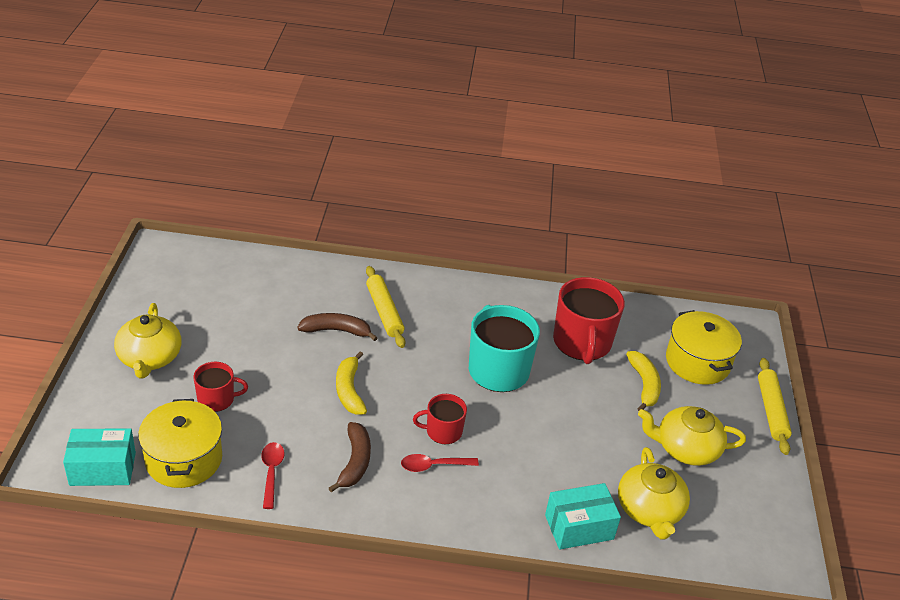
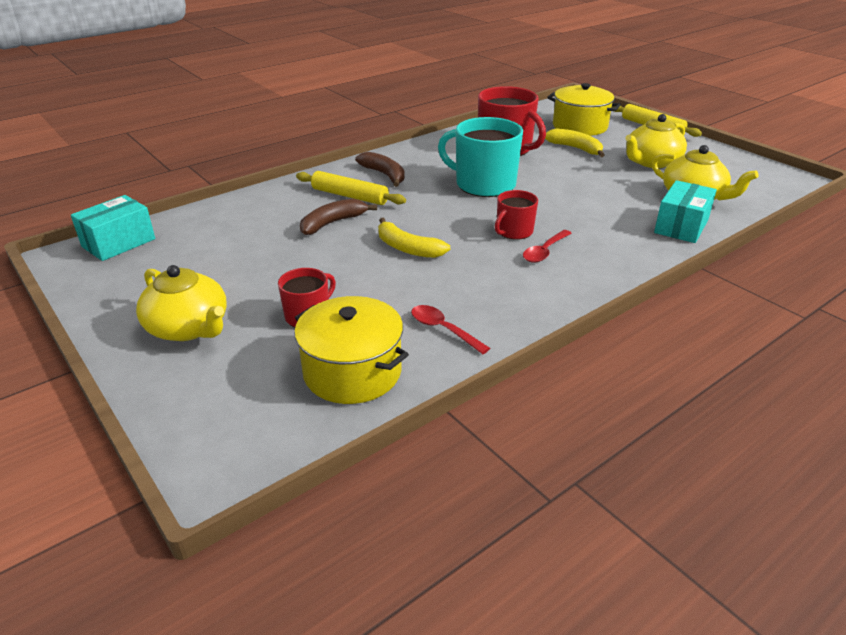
camera: 40 degrees left, 5 degrees down
turquoise box [63,428,136,486] -> turquoise box moved to [71,195,155,261]
brown banana [329,422,371,492] -> brown banana moved to [355,152,405,187]

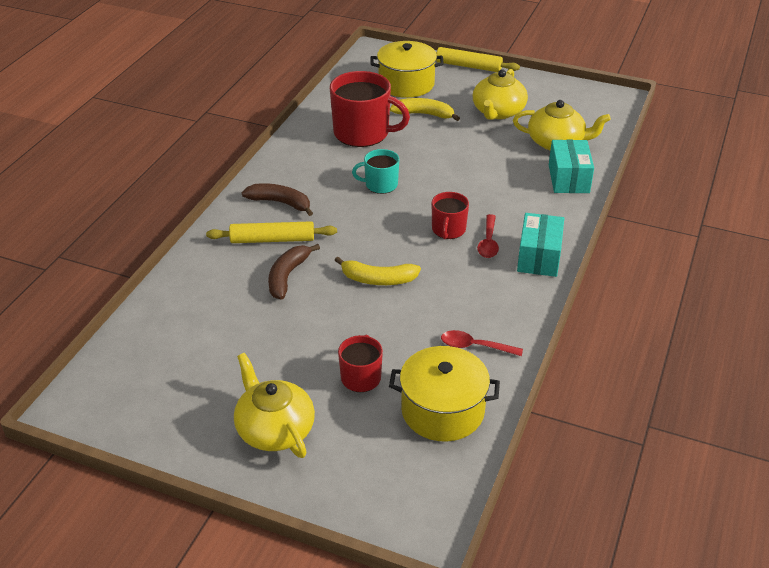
camera: 30 degrees left, 5 degrees up
turquoise box [71,195,155,261] -> turquoise box moved to [517,213,564,277]
yellow teapot [136,265,227,341] -> yellow teapot turned 135 degrees counterclockwise [234,353,315,458]
turquoise mug [438,117,523,197] -> turquoise mug [352,149,400,194], size x0.55

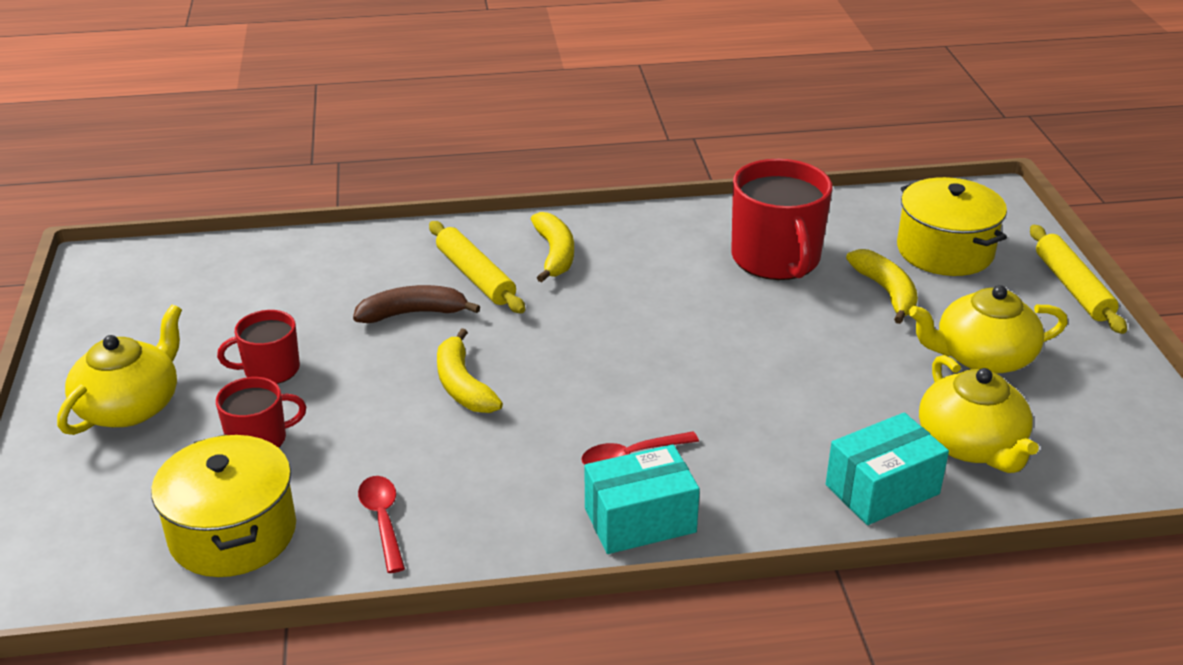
camera: 60 degrees right, 5 degrees down
brown banana [242,183,313,216] -> yellow banana [531,212,574,282]
turquoise mug [352,149,400,194] -> none
red mug [432,192,469,239] -> red mug moved to [217,310,300,384]

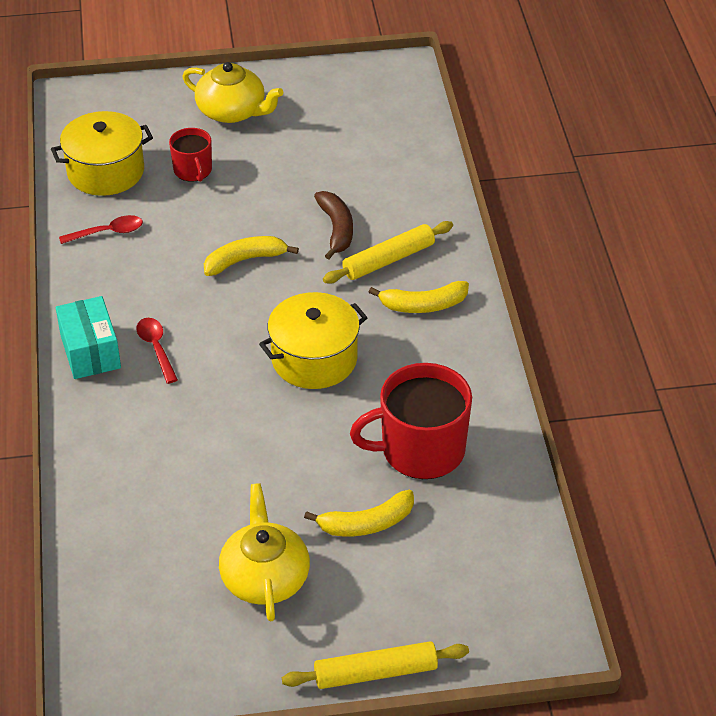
camera: 90 degrees right, 10 degrees up
red mug [217,310,300,384] -> none
turquoise box [826,412,949,525] -> none
yellow pot [897,177,1007,276] -> yellow pot moved to [259,292,368,389]
yellow teapot [919,355,1039,473] -> none

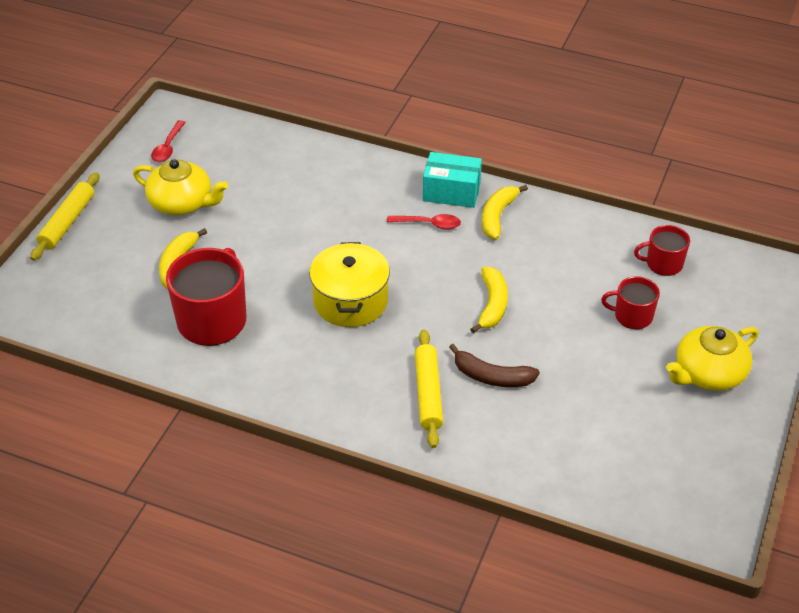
camera: 120 degrees right, 0 degrees up
yellow pot [51,111,153,196] -> red mug [634,225,690,276]
red spoon [59,215,143,244] -> red spoon moved to [151,120,186,162]
yellow banana [369,281,469,313] -> yellow banana moved to [482,185,528,239]

